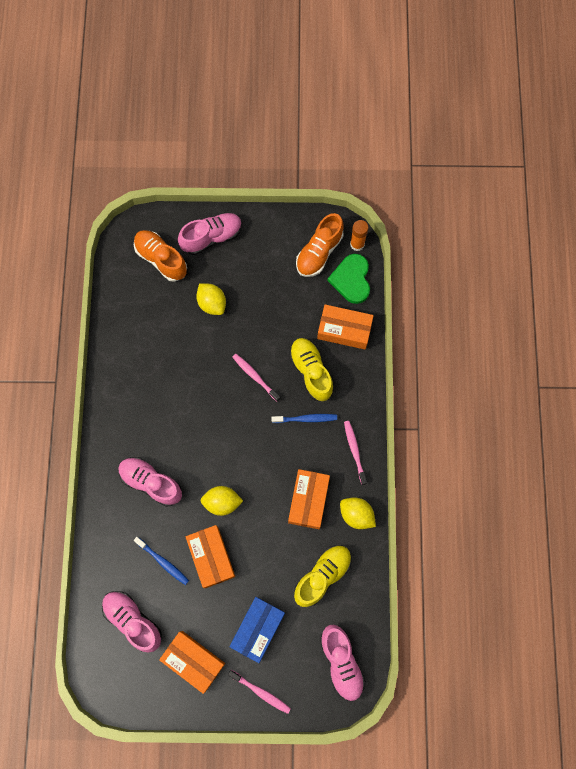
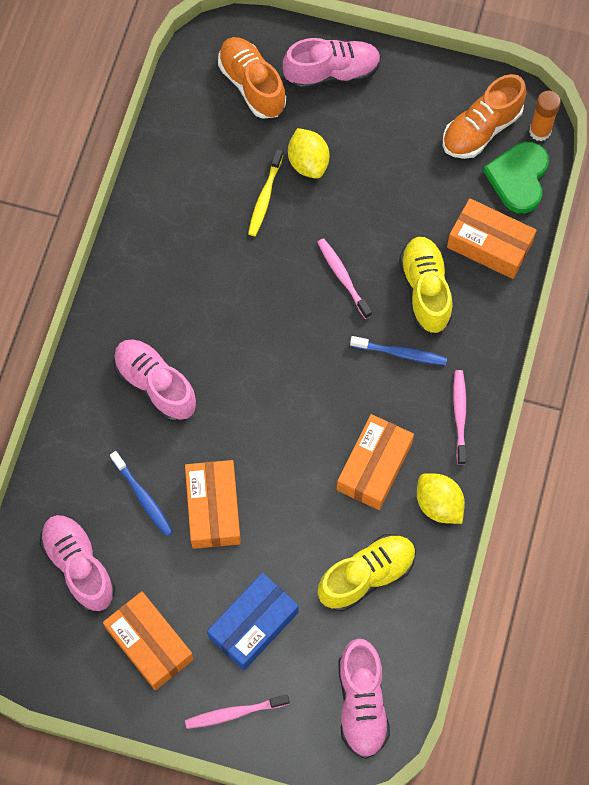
camera: 15 degrees right, 5 degrees down
yellow lemon [200,486,243,516] -> none
pink toothbrush [228,670,291,714] -> pink toothbrush turned 120 degrees clockwise [185,695,289,729]
none -> yellow toothbrush [248,149,283,236]

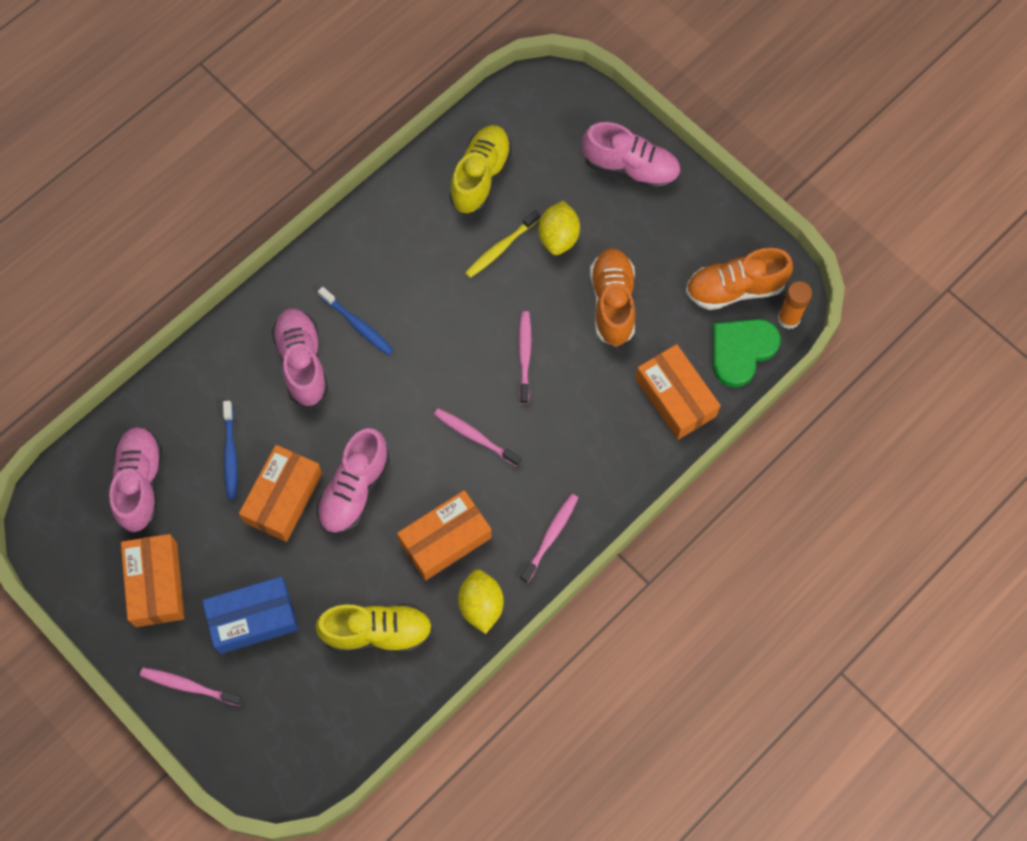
camera: 30 degrees right, 0 degrees up
orange shoe [218,37,286,119] -> orange shoe moved to [590,248,635,347]
pink shoe [338,639,390,759] -> pink shoe moved to [317,428,390,535]
blue toothbrush [350,336,447,365] -> blue toothbrush moved to [318,287,394,356]
yellow shoe [399,237,453,333] -> yellow shoe moved to [449,125,512,214]
none -> pink toothbrush [434,408,521,467]

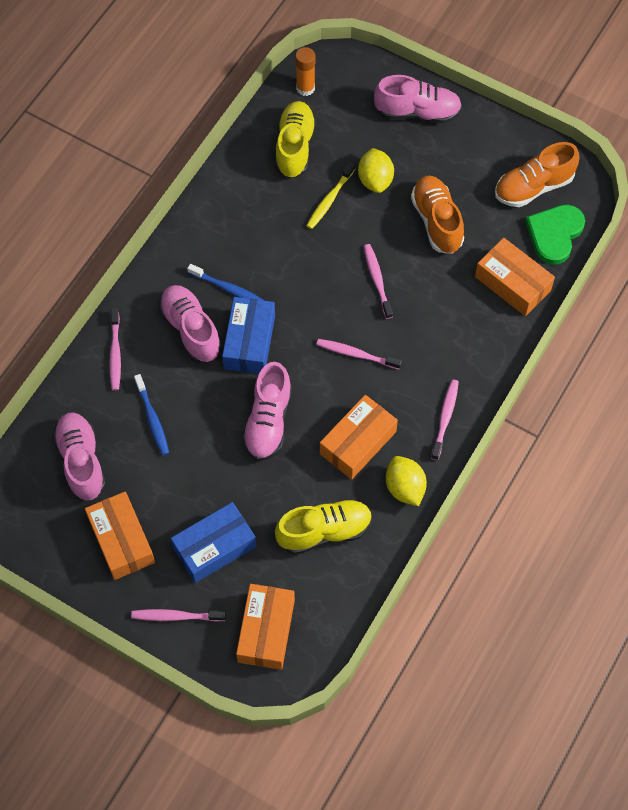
camera: 15 degrees left, 5 degrees down
orange box [239,445,322,542] -> orange box moved to [236,584,295,670]
orange glue stick [777,281,812,329] -> orange glue stick moved to [295,47,315,96]
none -> pink toothbrush [109,308,121,391]
none -> blue box [222,297,275,374]

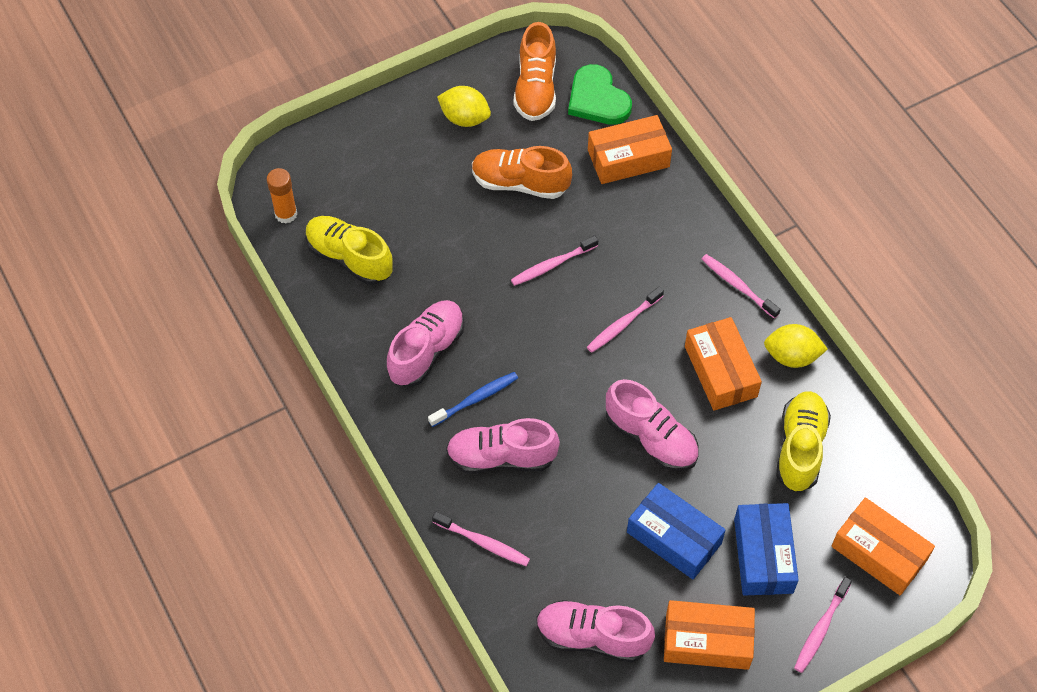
camera: 60 degrees left, 5 degrees down
blue toothbrush [134,374,169,456] -> none
blue box [222,297,275,374] -> blue box moved to [627,483,725,579]
yellow toothbrush [306,162,355,229] -> none
yellow lemon [358,148,394,193] -> yellow lemon moved to [437,86,491,127]
pink toothbrush [364,244,393,319] -> pink toothbrush turned 45 degrees counterclockwise [511,235,598,286]
pink shoe [374,75,462,123] -> pink shoe moved to [387,300,464,387]

